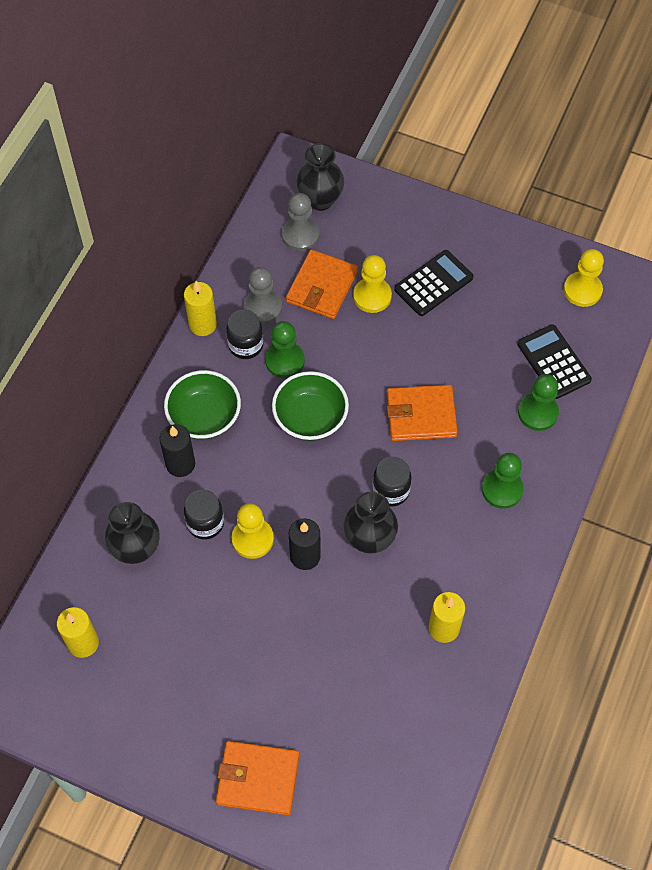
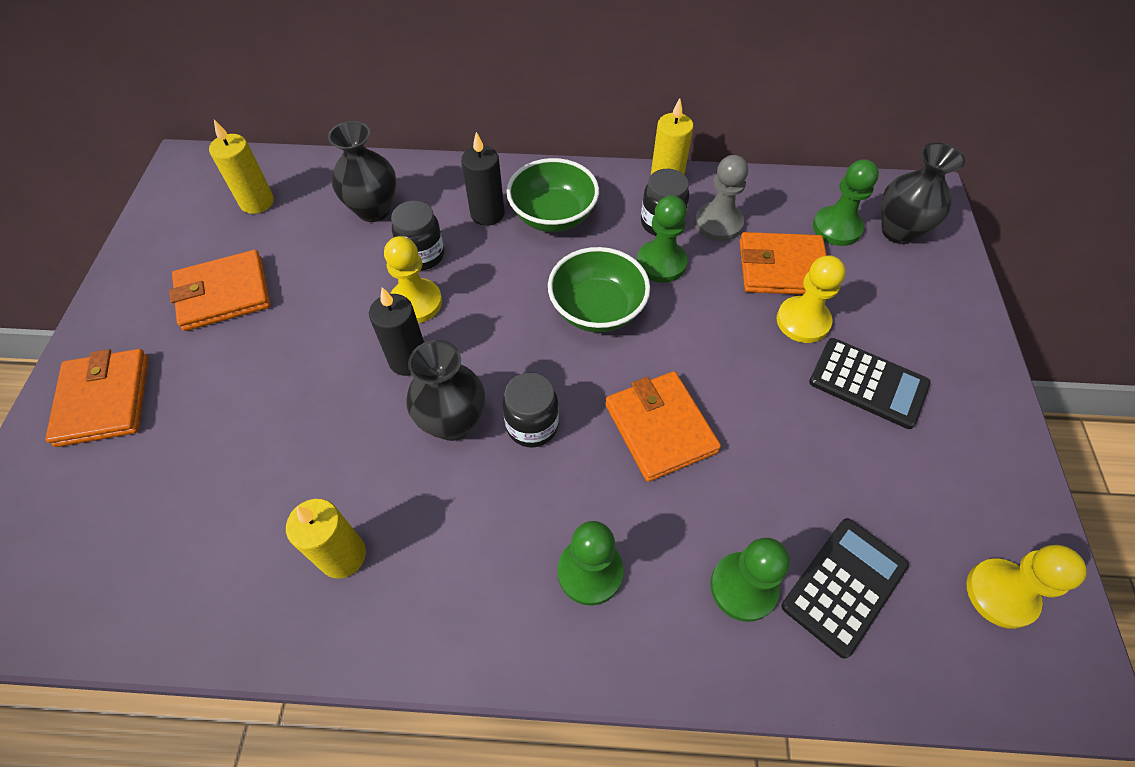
camera: 70 degrees right, 5 degrees down
grey pawn [282,193,319,251] -> green pawn [813,159,879,246]
none -> orange wallet [169,250,271,331]

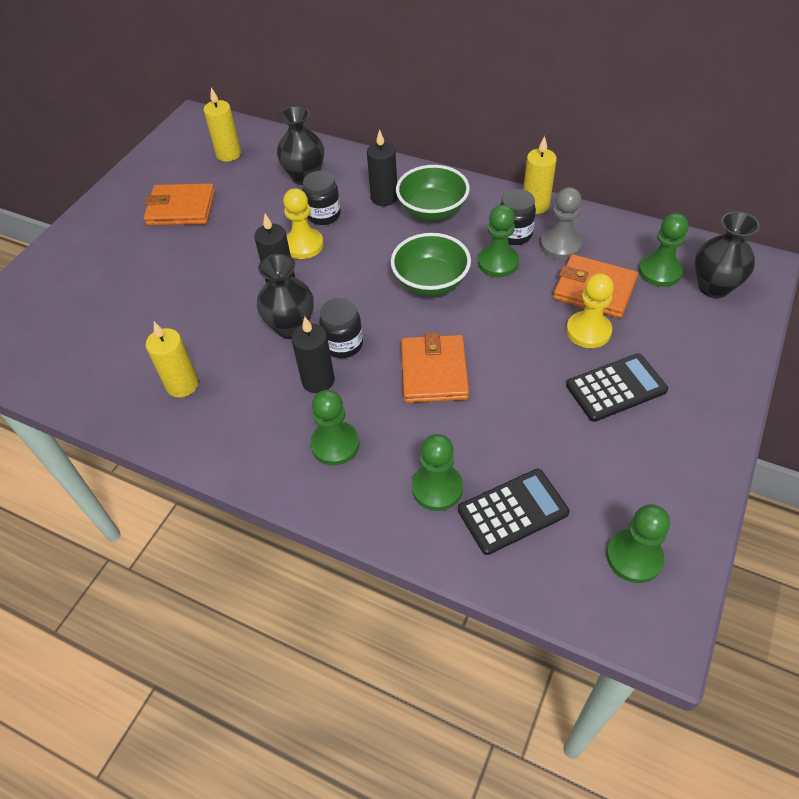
camera: 25 degrees right, 5 degrees down
orange wallet [45,349,149,447] -> none
black calculator [809,338,931,429] -> black calculator turned 75 degrees counterclockwise [566,353,668,422]
yellow pawn [966,545,1087,629] -> green pawn [606,504,670,583]
none -> black candle [292,317,335,393]

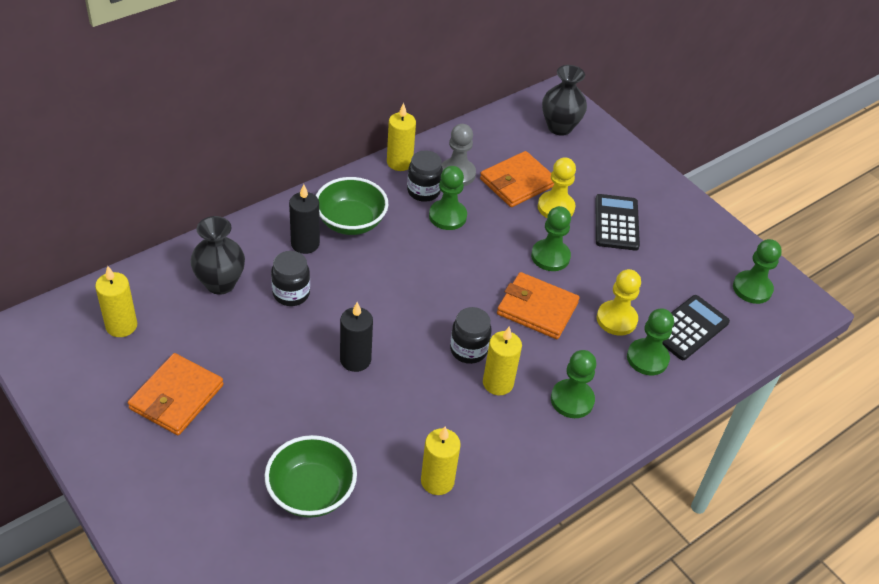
camera: 70 degrees left, 5 degrees down
black vase [257,254,314,339] -> none
yellow pawn [283,188,324,259] -> yellow pawn moved to [597,269,641,336]
black candle [292,317,335,393] -> yellow candle [483,326,522,395]
green bowl [391,233,471,296] -> green bowl moved to [265,435,357,518]
black calculator [458,469,570,555] -> black calculator turned 45 degrees clockwise [663,295,730,360]
green pawn [639,213,689,287] -> green pawn moved to [531,206,571,271]

